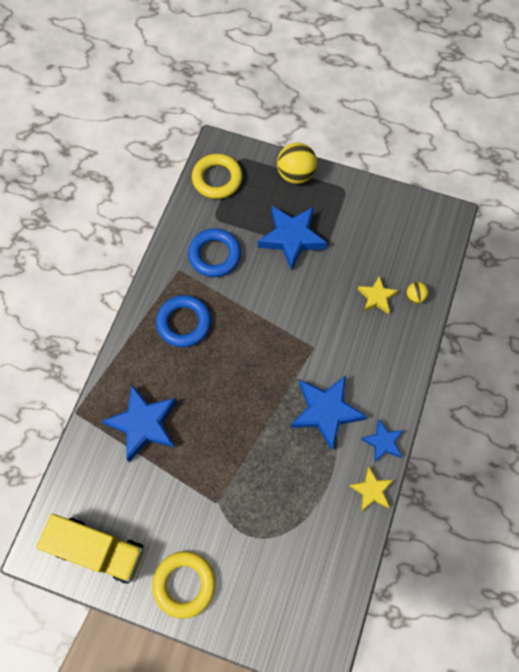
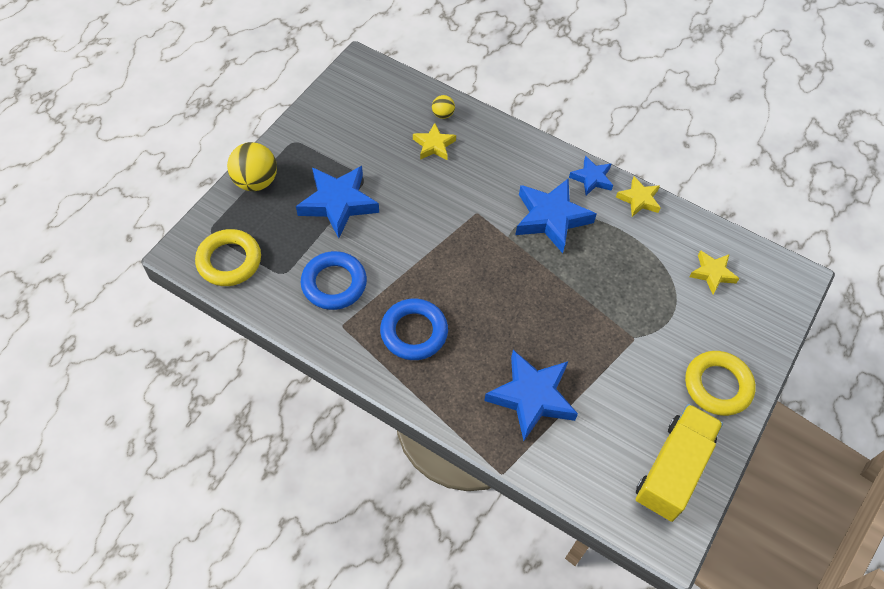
camera: 80 degrees left, 10 degrees down
none -> yellow star [689,250,739,294]

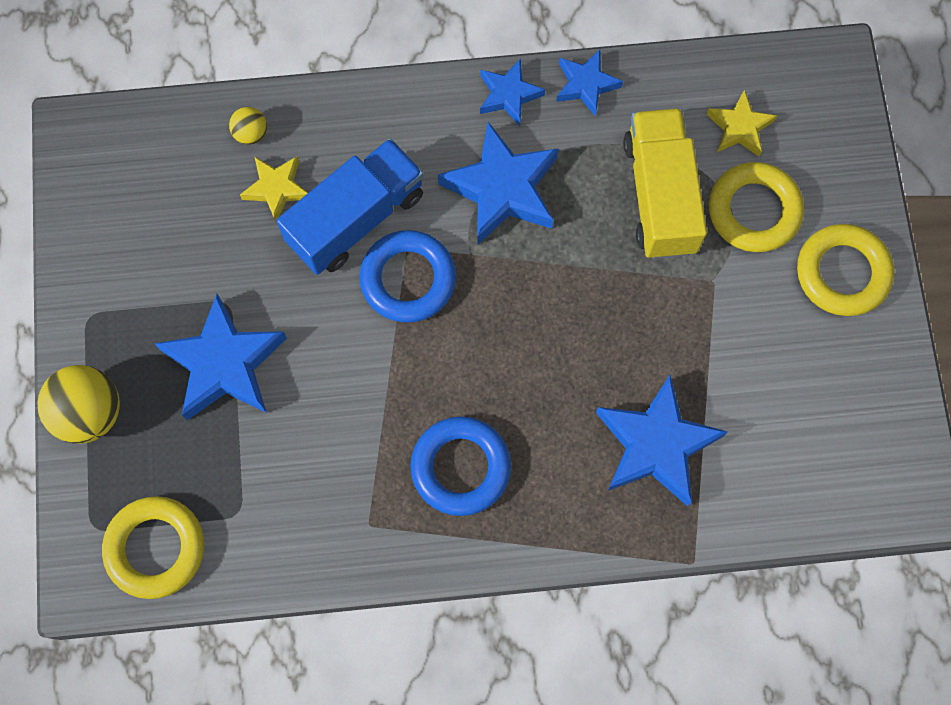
camera: 35 degrees left, 15 degrees up
blue ring [301,251,367,310] -> blue ring moved to [359,230,456,323]
yellow star [616,177,661,217] -> blue star [556,50,623,116]
yellow truck [636,404,723,522] -> yellow truck moved to [623,108,707,259]
none -> blue truck [276,138,424,275]
none -> yellow ring [709,162,804,252]

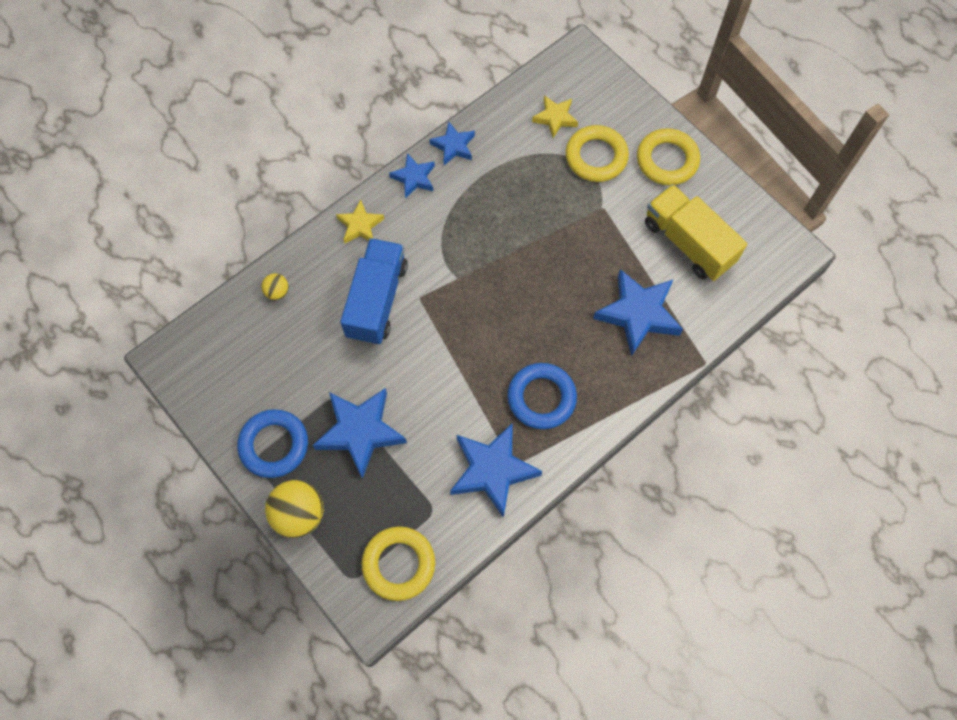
camera: 35 degrees left, 5 degrees down
yellow star [240,157,308,222] -> yellow star moved to [336,199,384,243]
blue ring [359,230,456,323] -> blue ring moved to [237,409,308,478]
blue star [438,122,559,244] -> blue star moved to [450,423,542,518]
yellow truck [623,108,707,259] -> yellow truck moved to [645,184,747,281]

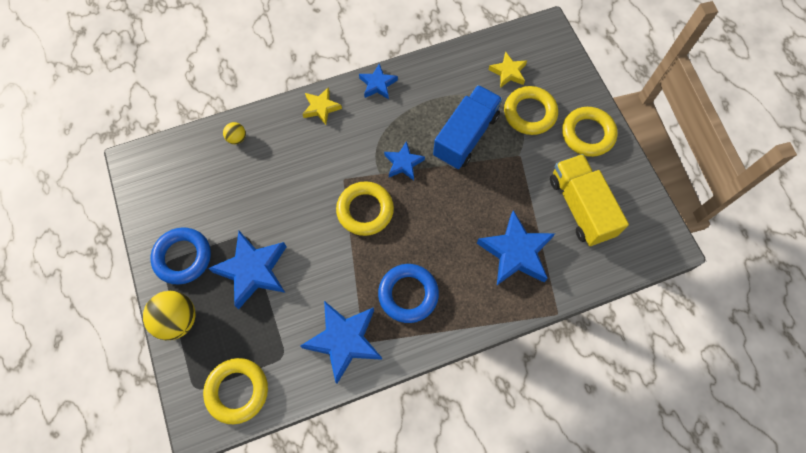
camera: 20 degrees right, 0 degrees up
blue truck [340,238,408,345] -> blue truck moved to [433,85,502,169]
blue star [429,121,475,165] -> blue star moved to [384,141,425,180]
none -> yellow ring [336,181,394,236]

